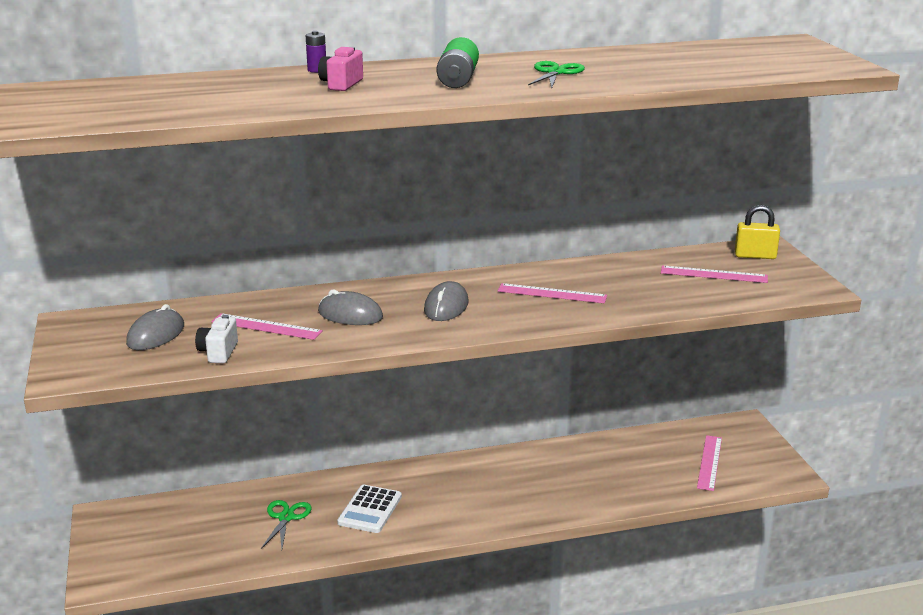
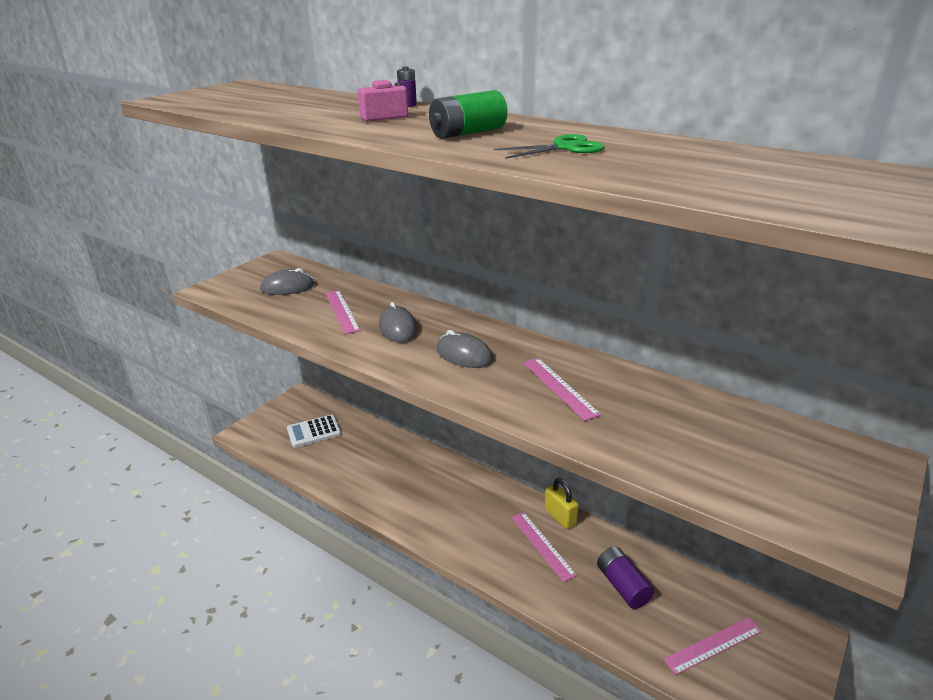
camera: 50 degrees right, 5 degrees up
white camera [195,315,238,364] -> none
green scissors [261,500,312,550] -> none
white calculator [337,485,402,533] -> white calculator moved to [287,415,341,448]
grey mouse [424,281,469,321] -> grey mouse turned 60 degrees clockwise [436,330,493,368]
pink ruler [661,265,768,283] -> pink ruler moved to [511,512,577,582]
yellow padlock [735,205,780,259] -> yellow padlock moved to [545,478,578,529]
none -> purple battery [597,546,654,609]

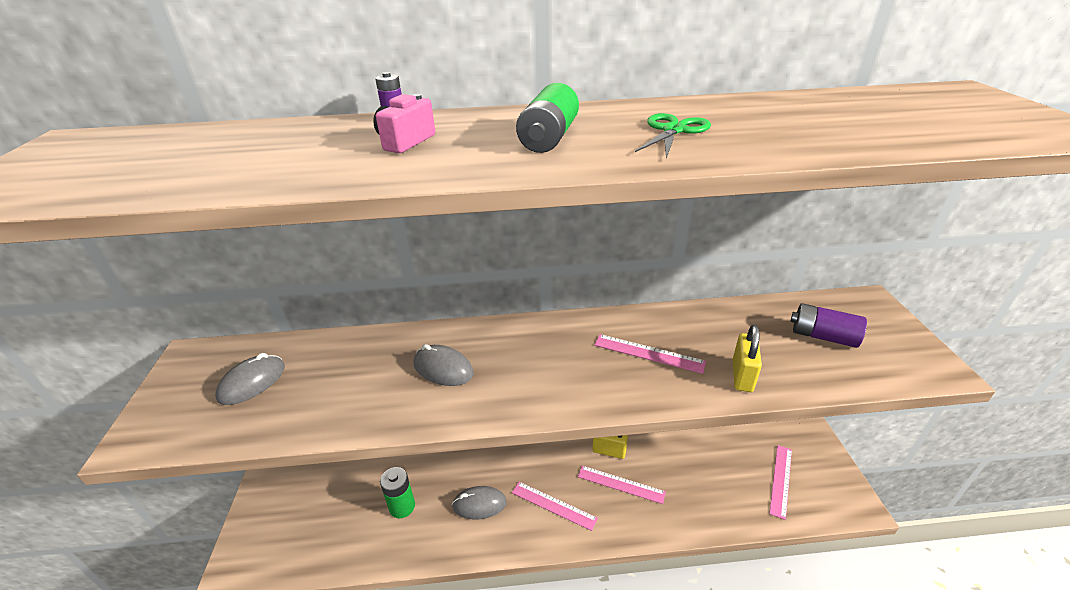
camera: 40 degrees left, 5 degrees up
white calculator [287,415,341,448] -> none
pink ruler [325,290,361,334] -> pink ruler moved to [512,482,598,531]
grey mouse [436,330,493,368] -> grey mouse moved to [452,486,507,519]
purple battery [597,546,654,609] -> purple battery moved to [791,303,867,348]
none -> green battery [380,467,415,518]
none -> yellow padlock [733,325,762,392]

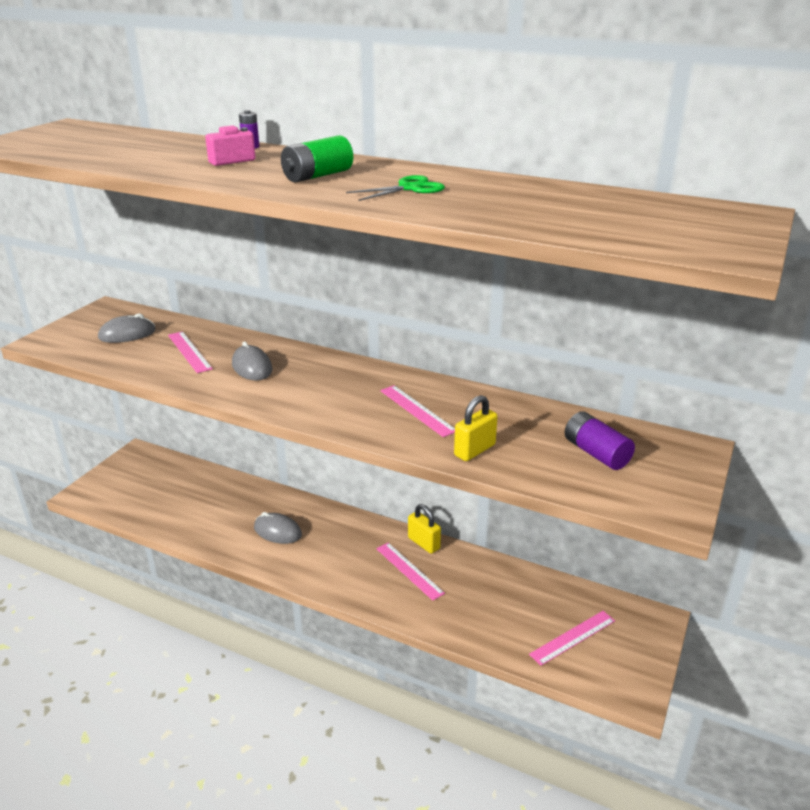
camera: 30 degrees right, 5 degrees down
green battery [380,467,415,518] -> none
pink ruler [512,482,598,531] -> pink ruler moved to [168,331,213,373]

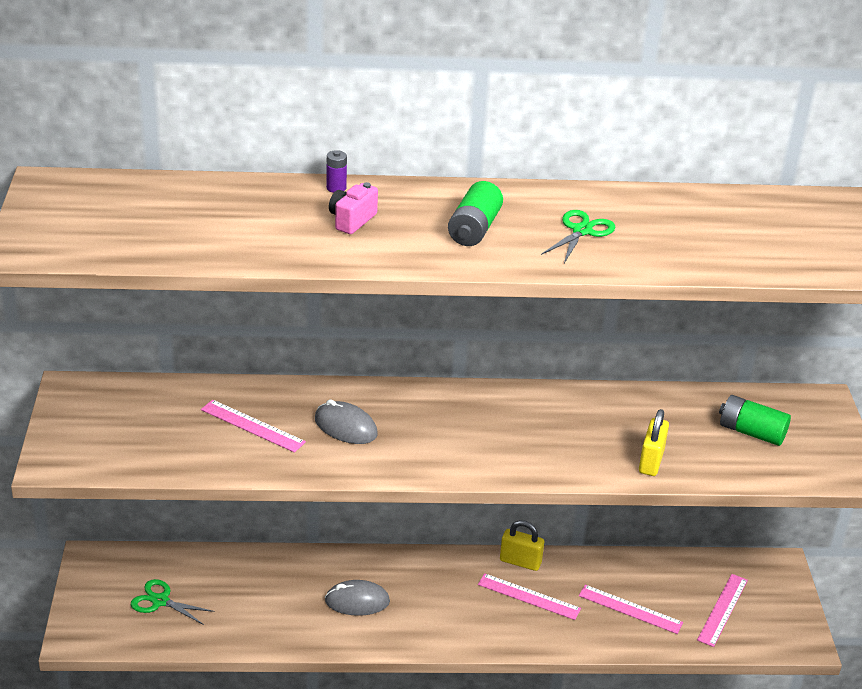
camera: 30 degrees left, 5 degrees up
grey mouse [98,313,156,343] -> none
pink ruler [380,385,455,437] -> pink ruler moved to [579,585,683,634]
purple battery [565,411,635,470] -> green battery [719,395,791,446]
none -> green scissors [131,579,214,625]

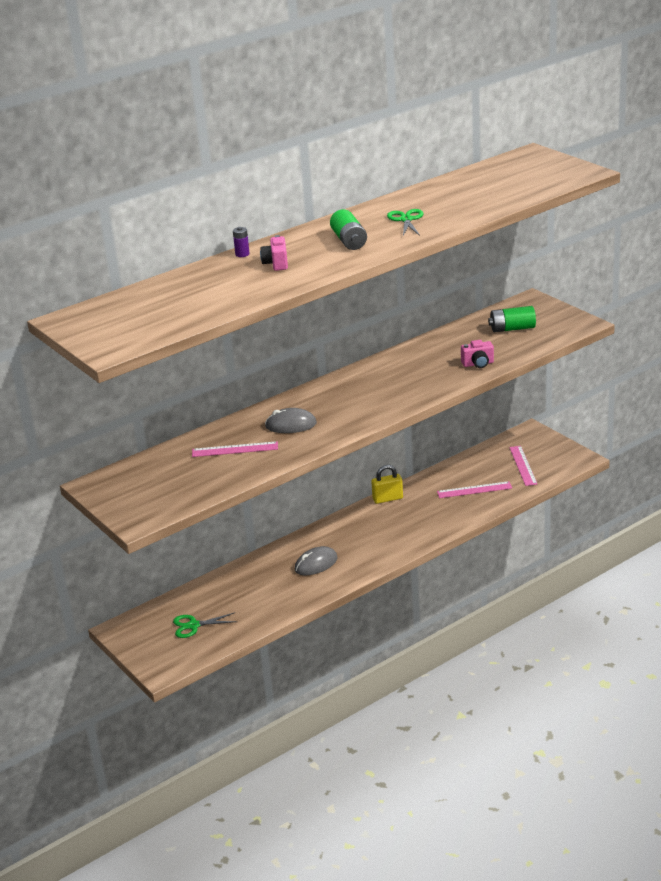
camera: 30 degrees left, 5 degrees down
pink ruler [478,573,581,620] -> none
yellow padlock [639,409,669,476] -> pink camera [461,340,494,368]

